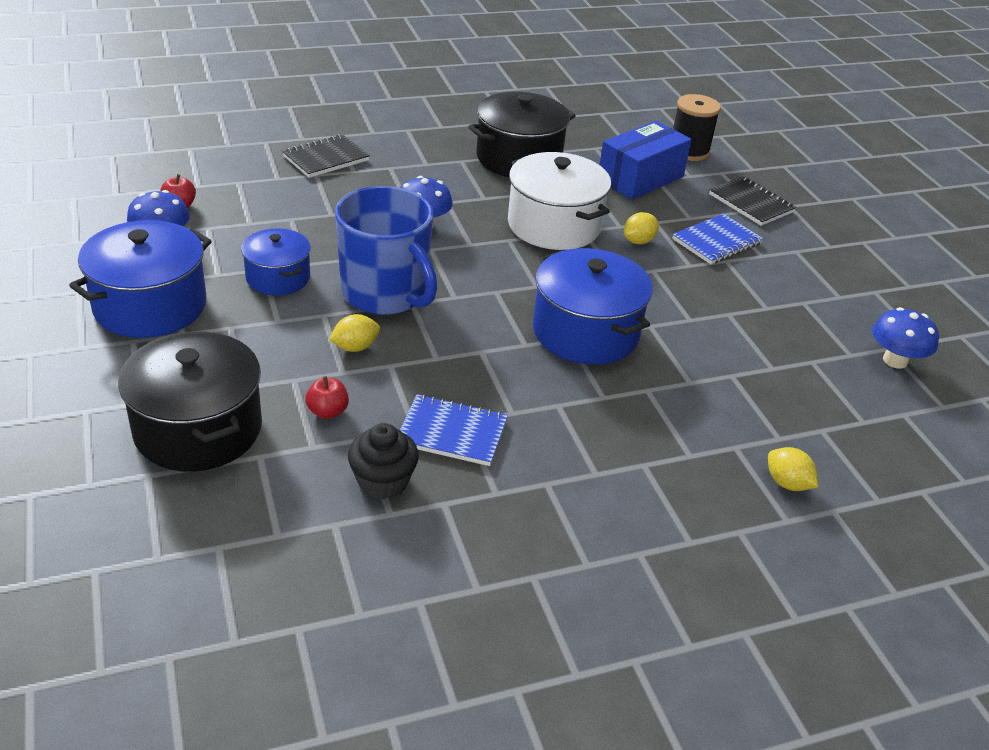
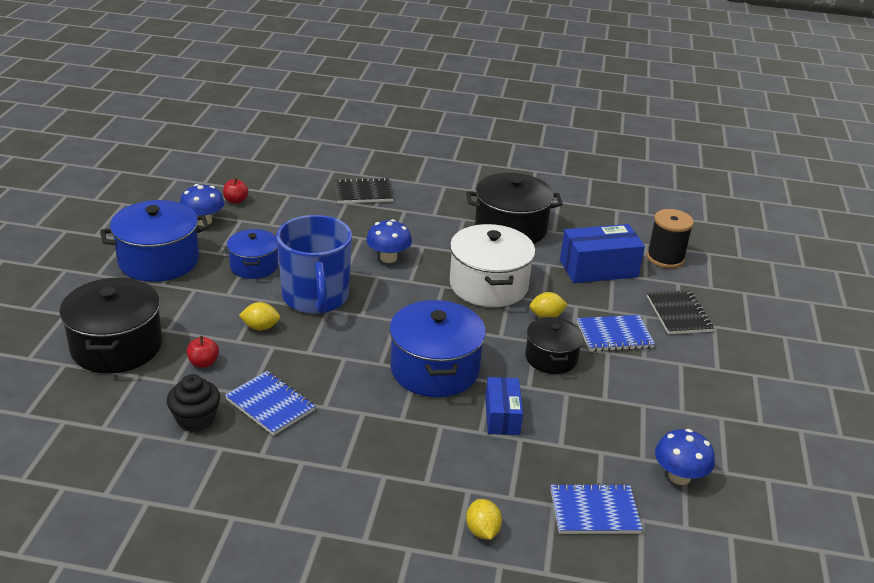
camera: 30 degrees right, 5 degrees down
none -> blue box [485,377,523,435]
none -> black pot [525,317,583,374]
none -> blue notebook [550,483,643,534]

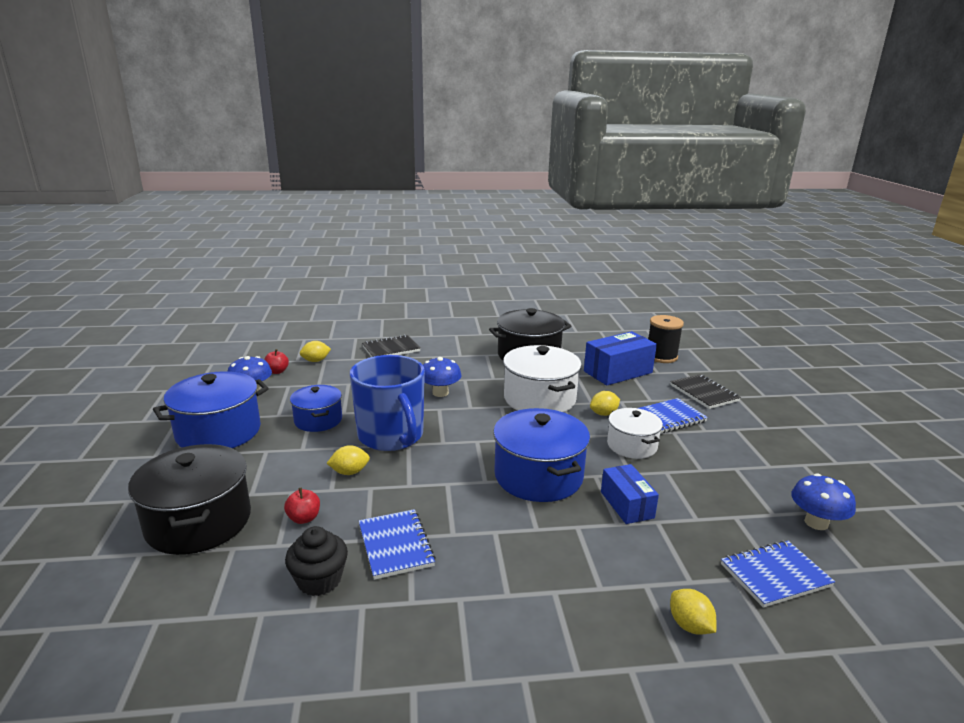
camera: 15 degrees left, 10 degrees down
blue notebook [225,371,315,436] -> blue notebook turned 45 degrees clockwise [359,509,436,580]
black pot [525,317,583,374] -> white pot [607,408,663,459]
none -> yellow lemon [300,341,331,362]

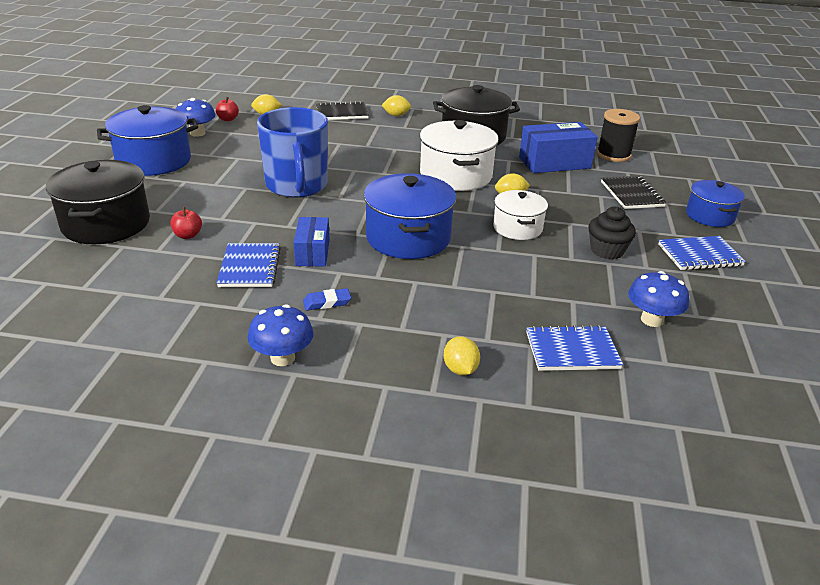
camera: 15 degrees right, 10 degrees up
black cupcake [285,526,348,596] -> black cupcake moved to [588,207,636,259]
blue pot [290,385,342,432] -> blue pot moved to [686,180,745,227]
yellow lemon [327,445,370,475] -> yellow lemon moved to [382,95,411,116]
blue mushroom [423,357,462,397] -> blue mushroom moved to [248,305,314,366]
blue box [601,464,659,524] -> blue box moved to [294,217,329,267]
blue notebook [638,398,708,434] -> blue notebook moved to [658,236,746,270]
none -> blue eraser [303,288,351,311]

